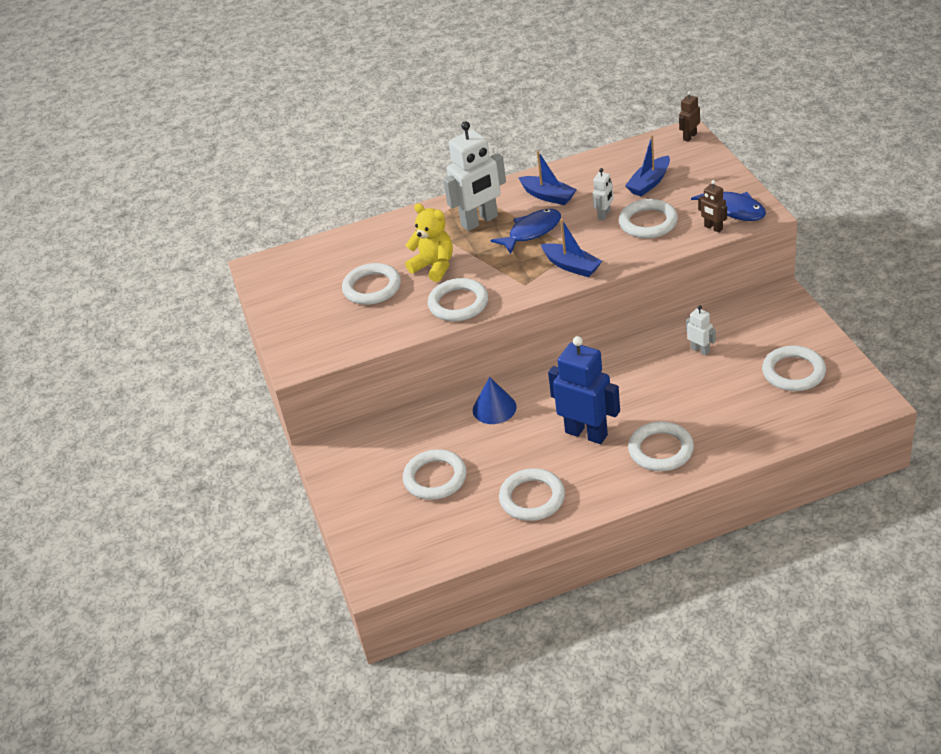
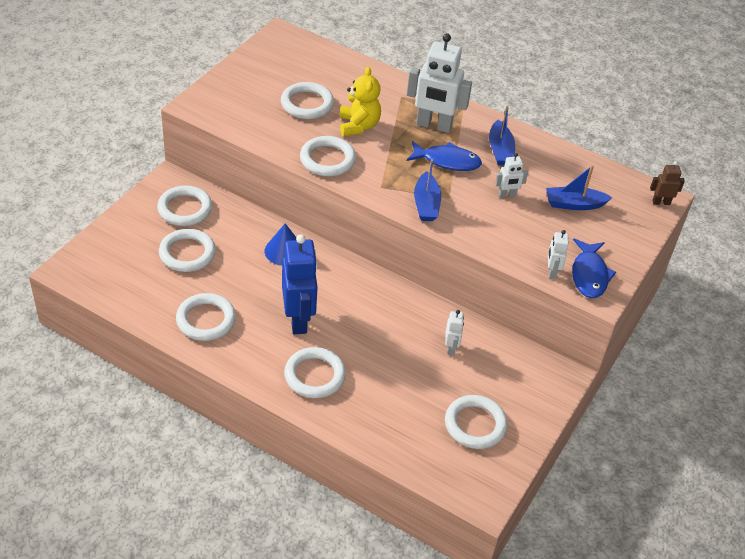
camera: 40 degrees right, 5 degrees up
white ring [619,199,678,238] -> white ring moved to [157,185,212,226]
brown robot [698,180,727,233] -> white robot [548,230,569,279]

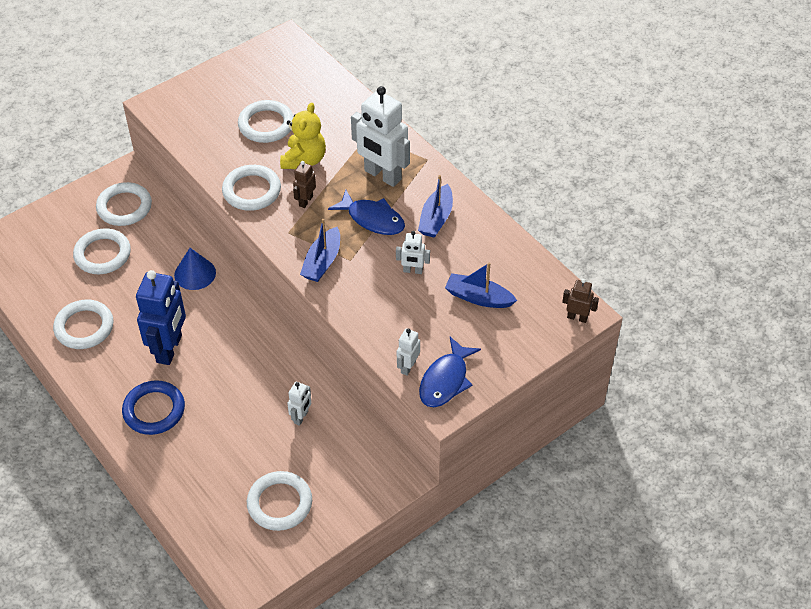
camera: 25 degrees right, 5 degrees up
white ring [284,347,346,398] -> blue ring [122,380,185,435]
none -> brown robot [293,161,316,208]

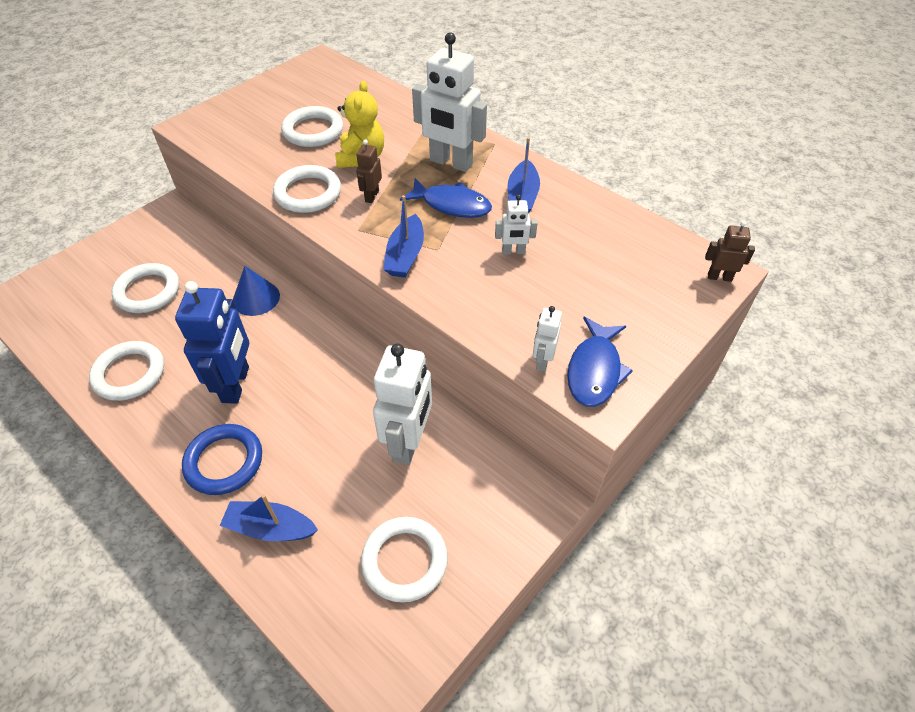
camera: 10 degrees left, 0 degrees up
white ring [96,182,152,226] -> none
white robot [287,382,311,426] -> white robot [373,343,432,465], size x2.10
blue boat [445,262,517,308] -> blue boat moved to [220,494,318,541]

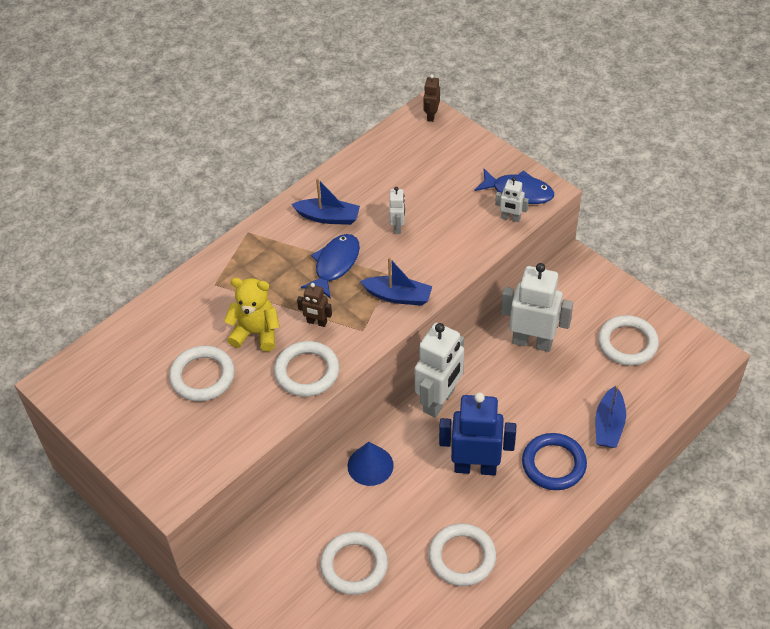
camera: 85 degrees left, 0 degrees up
white robot [412,32,487,172] -> white robot moved to [415,323,464,418]

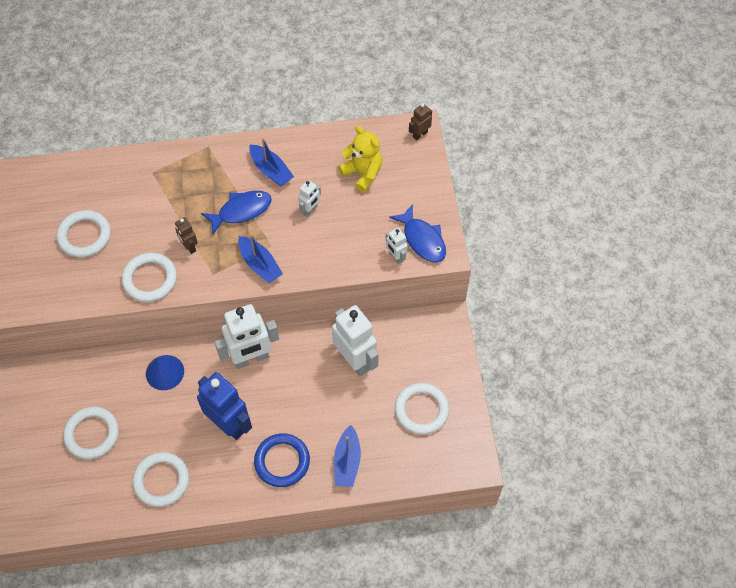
camera: 35 degrees right, 10 degrees up
yellow teddy bear [224,278,280,351] -> yellow teddy bear moved to [338,126,382,192]
blue boat [595,385,626,448] -> blue boat turned 45 degrees counterclockwise [334,425,361,487]

